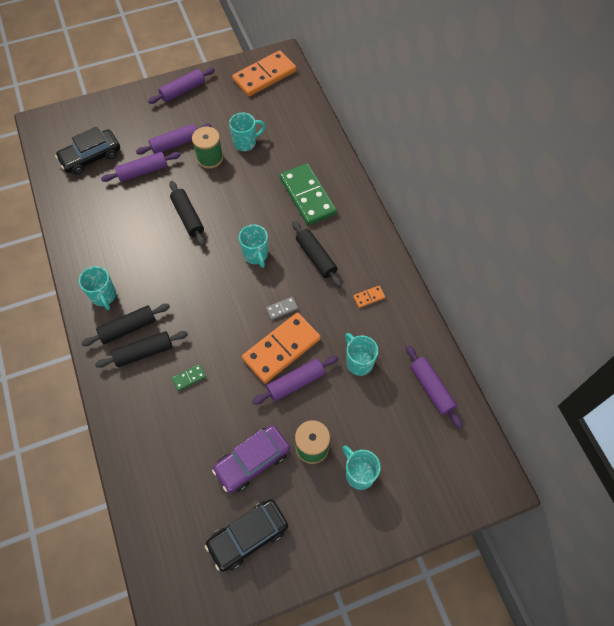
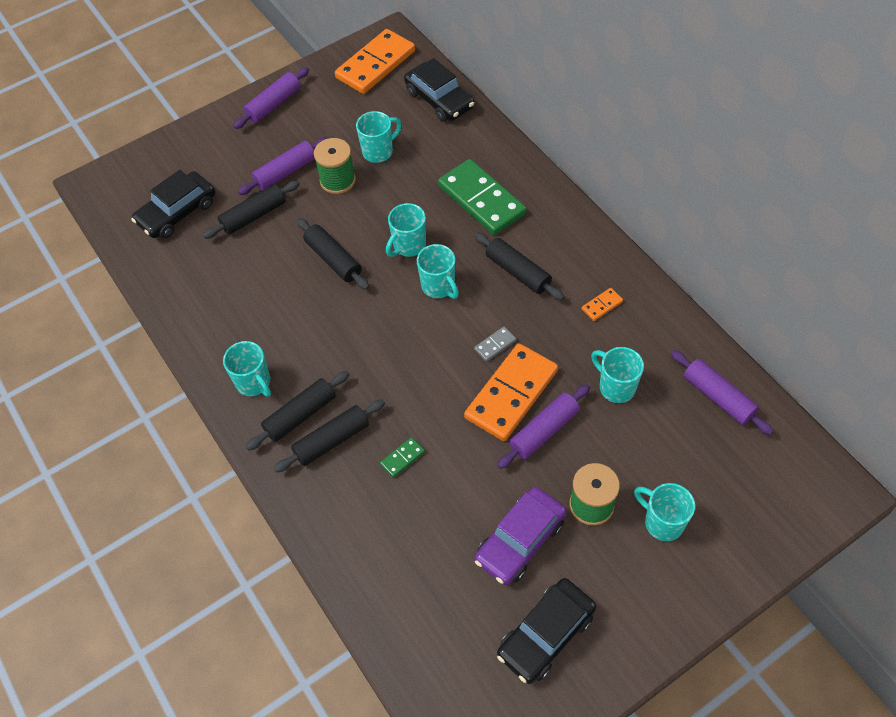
camera: 10 degrees left, 5 degrees down
purple rolling pin [101,152,181,182] -> black rolling pin [203,181,300,239]
none -> turquoise mug [386,203,426,257]
none -> black car [404,58,474,122]

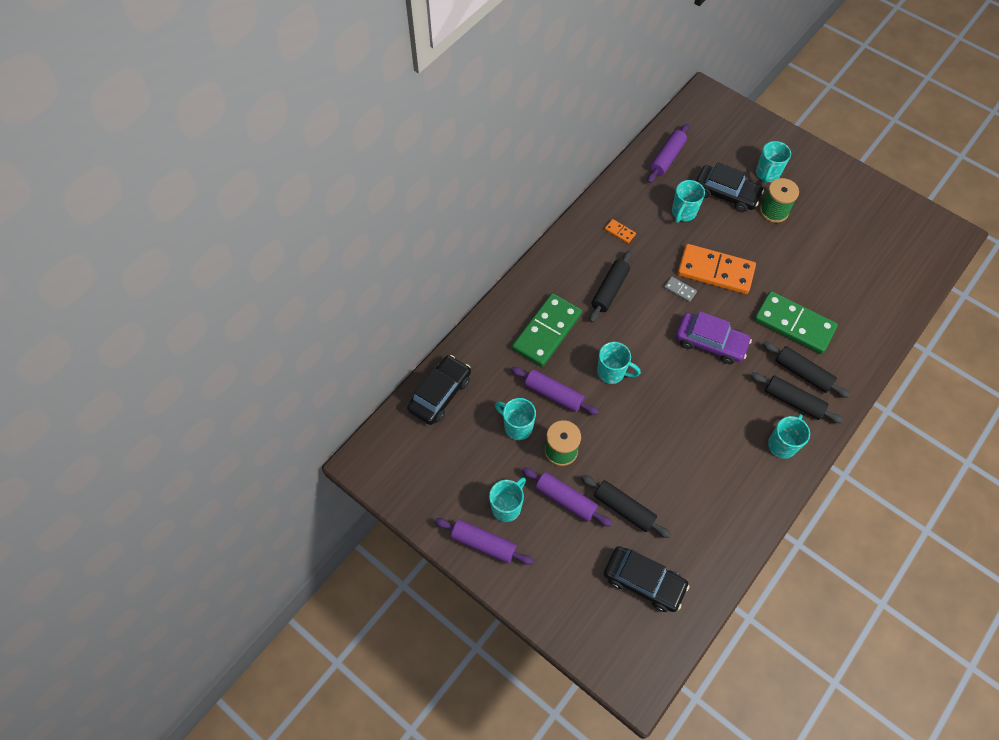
camera: 110 degrees left, 5 degrees up
black rolling pin [297,218,369,290] -> none
orange domino [335,29,415,94] -> none
green domino [380,437,425,478] -> green domino [754,291,838,354], size x2.43
turquoise mug [417,244,459,299] -> turquoise mug moved to [489,477,526,522]
purple car [475,487,567,585] -> purple car moved to [676,311,752,364]
purple rolling pin [497,384,590,469] -> purple rolling pin moved to [511,367,599,415]
black car [497,578,597,684] -> black car moved to [696,162,764,212]

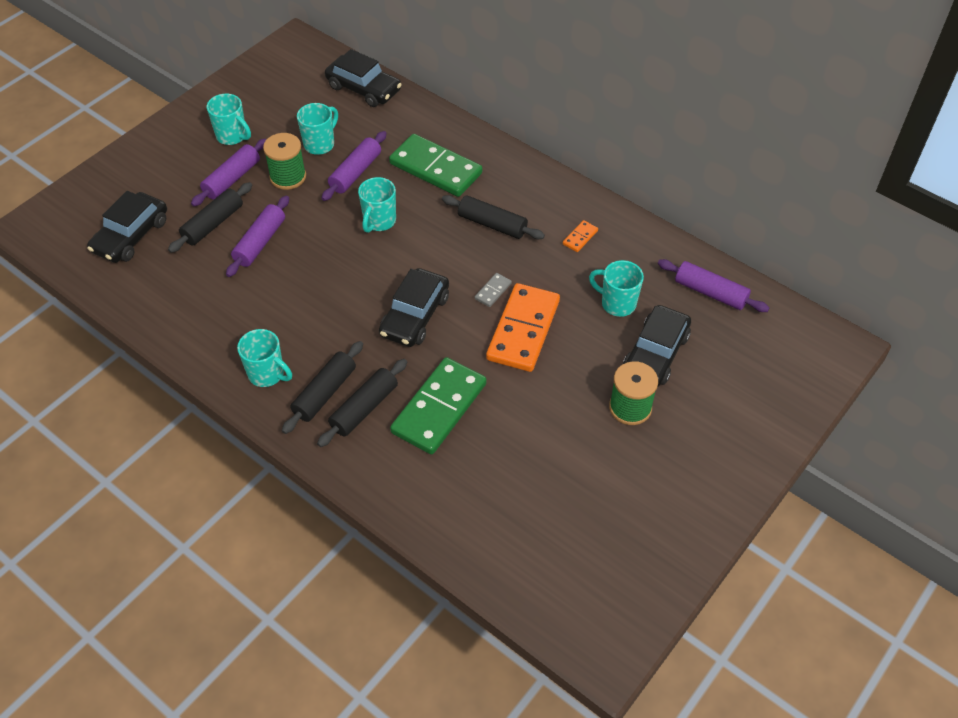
camera: 90 degrees right, 10 degrees down
purple rolling pin [435,518,533,565] -> purple rolling pin moved to [226,196,289,277]
purple car [676,311,752,364] -> black car [379,268,449,347]
turquoise mug [756,141,791,184] -> none

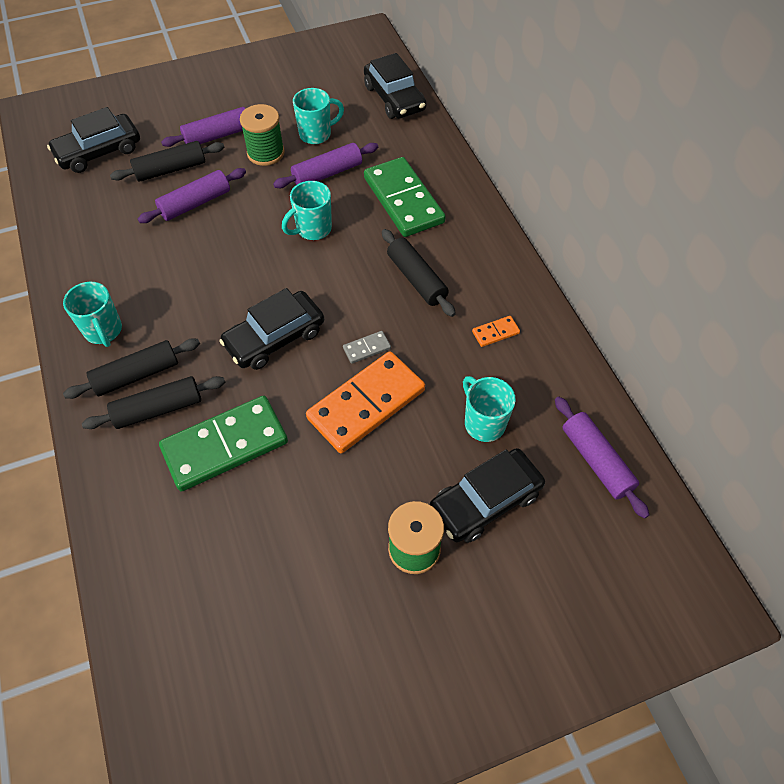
camera: 30 degrees right, 5 degrees up
turquoise mug [207,94,251,145] -> none

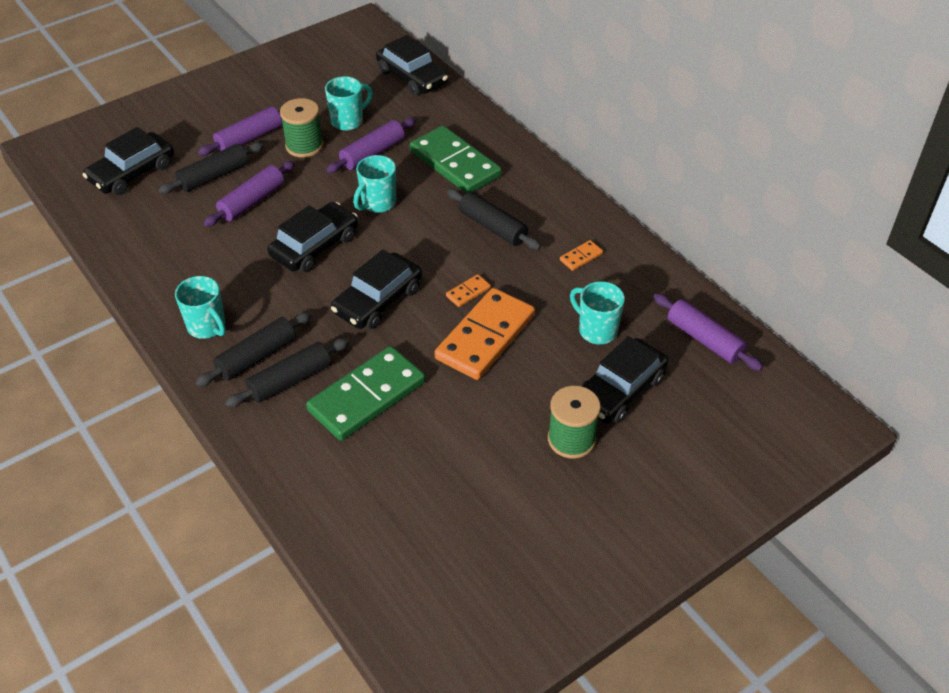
camera: 15 degrees left, 10 degrees down
grey domino [343,331,391,364] -> orange domino [446,274,491,307]
none -> black car [268,202,358,272]

